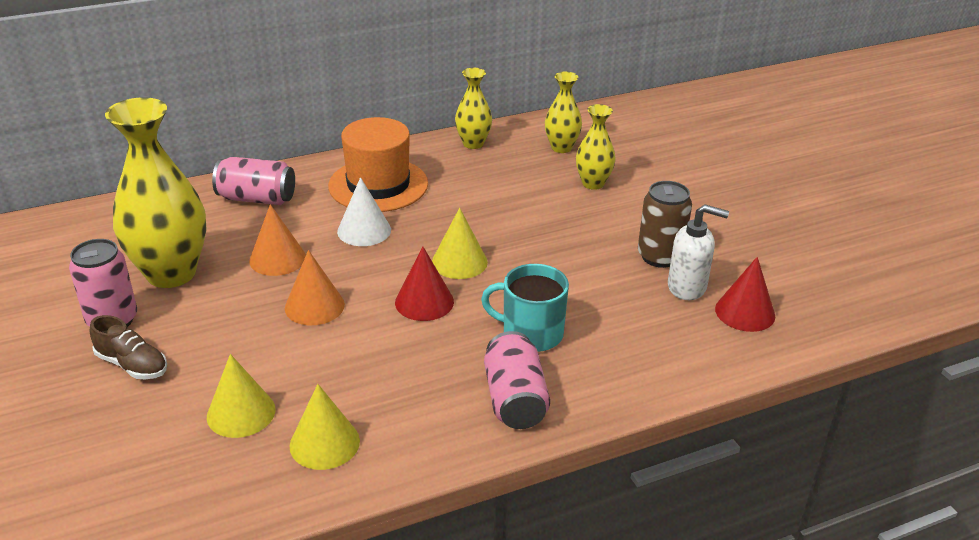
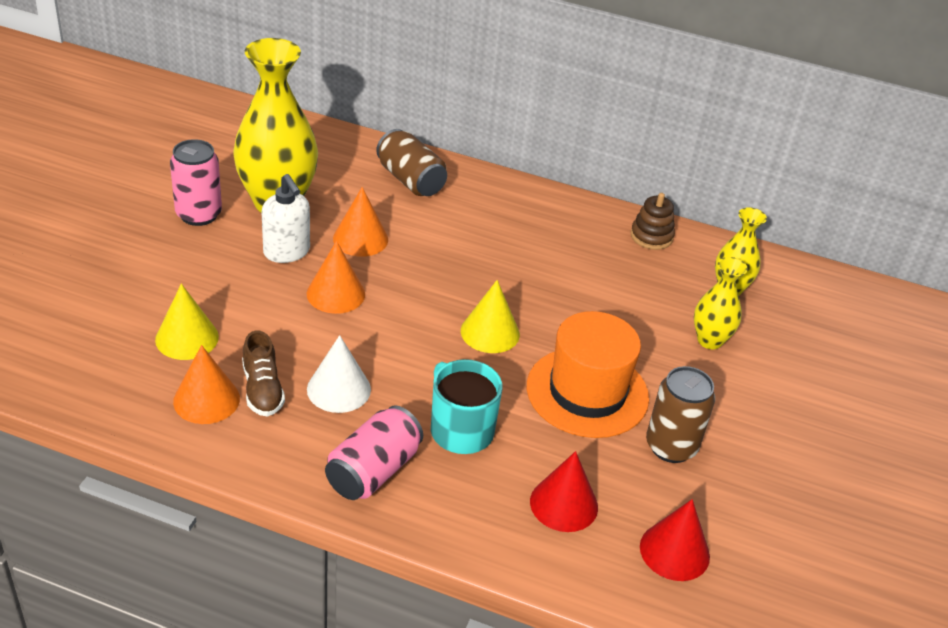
camera: 40 degrees right, 5 degrees up
brown shoe [90,315,167,379] -> brown shoe moved to [242,331,285,417]
pink can [212,157,295,205] -> brown can [376,129,447,196]
yellow cone [289,384,360,470] -> orange cone [173,345,240,424]
orange hat [328,117,428,212] -> orange hat moved to [527,311,649,438]
white cone [337,177,391,246] -> white cone moved to [307,335,371,413]
red cone [395,247,454,321] -> red cone moved to [530,451,598,532]
yellow vase [455,68,492,149] -> brown stacking toy [631,193,675,250]
white soap dispenser [668,204,729,300] -> white soap dispenser moved to [262,174,310,263]

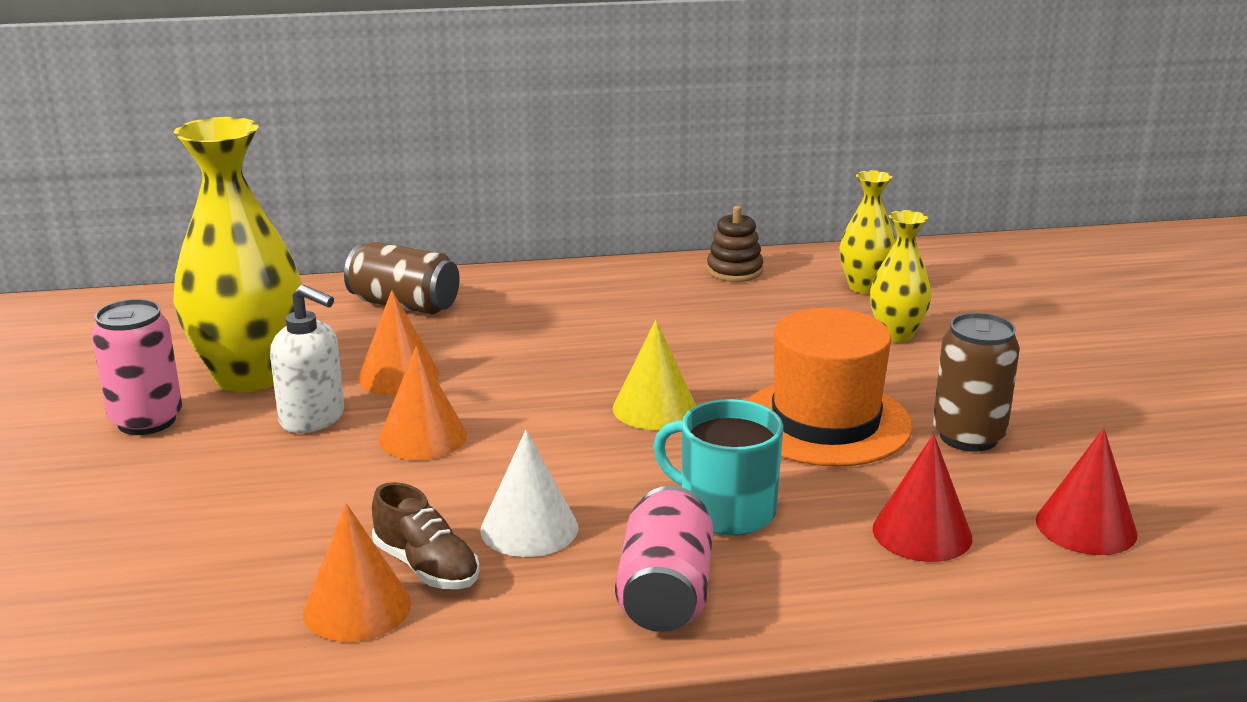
camera: 25 degrees left, 15 degrees down
yellow cone [155,284,219,360] -> none

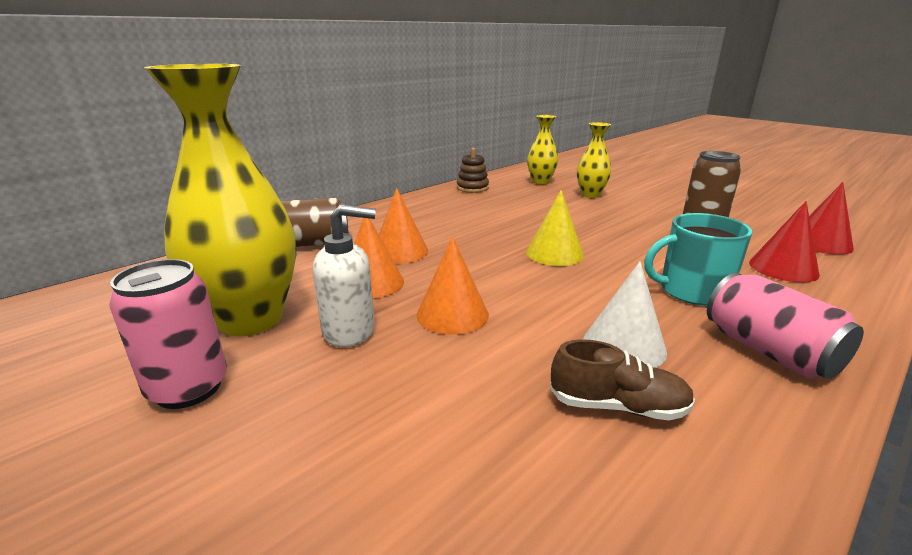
camera: 35 degrees left, 0 degrees up
orange cone [303,503,411,642] -> orange cone moved to [379,188,428,264]
orange hat [747,308,913,467] -> none

